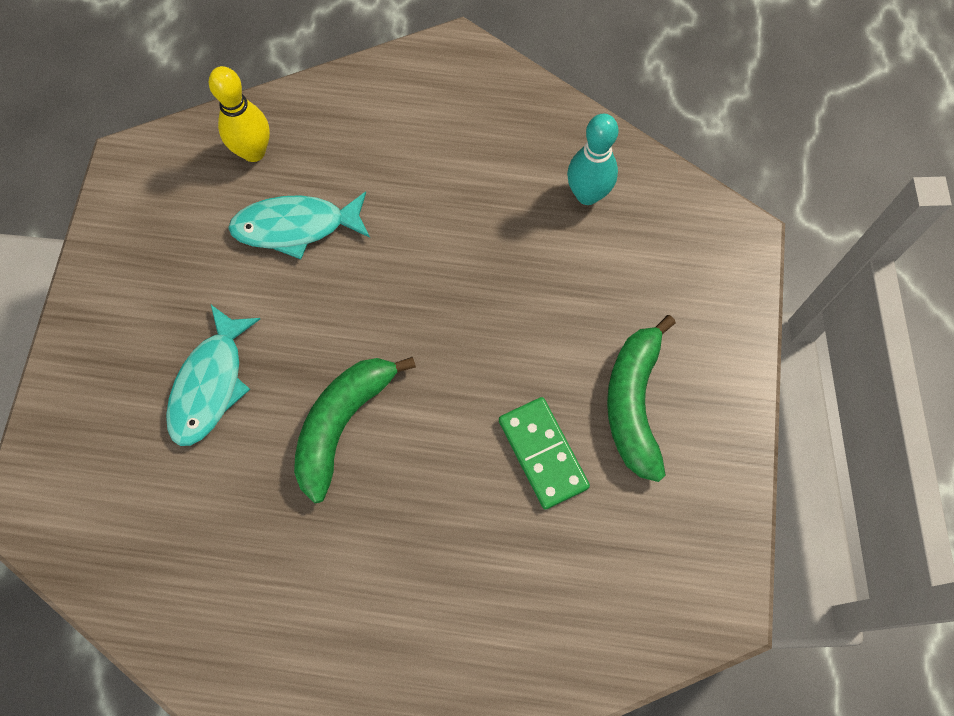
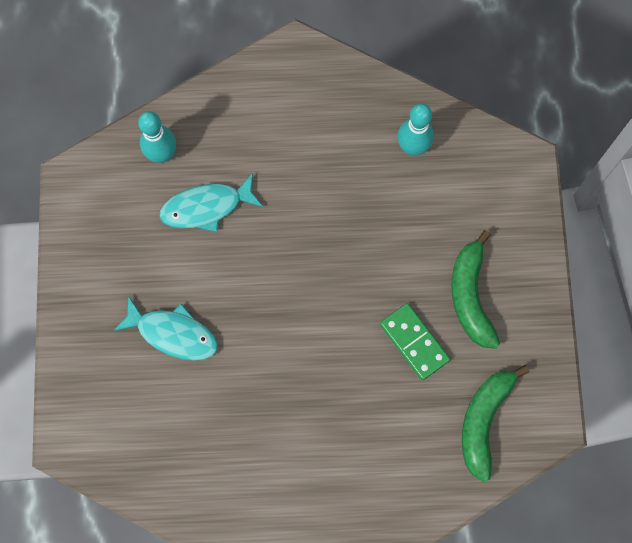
camera: 10 degrees left, 5 degrees up
turquoise fish [166,305,260,446] -> turquoise fish turned 75 degrees counterclockwise [113,296,218,361]
yellow bowling pin [209,66,270,162] -> turquoise bowling pin [138,111,176,163]
green banana [294,357,416,503] -> green banana moved to [462,365,529,482]

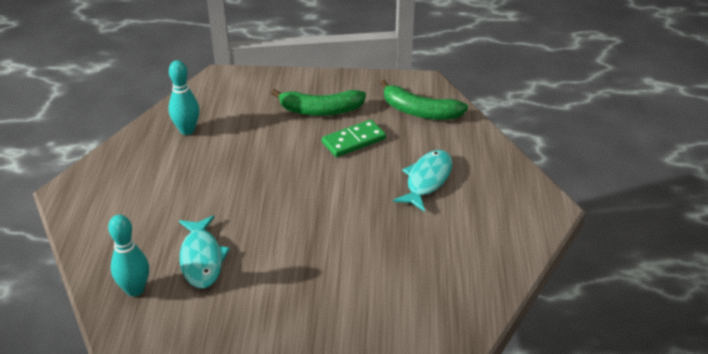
camera: 85 degrees left, 35 degrees down
turquoise fish [113,296,218,361] -> turquoise fish moved to [393,150,453,212]

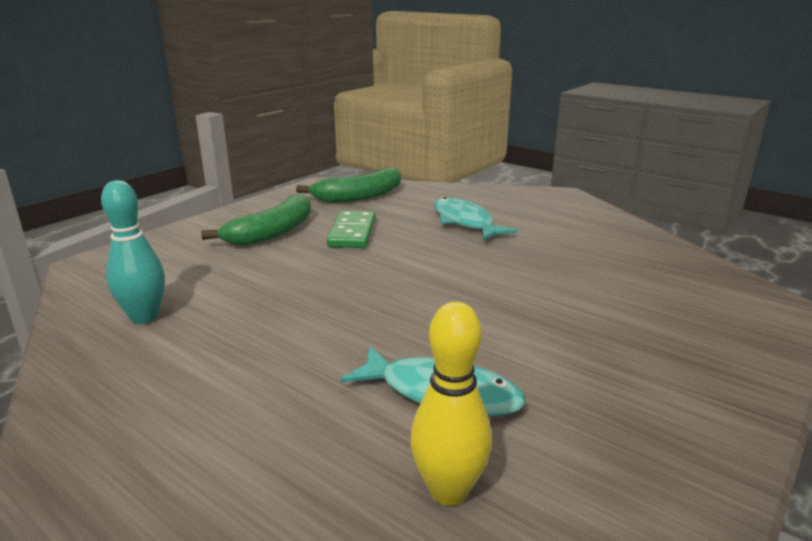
camera: 55 degrees left, 15 degrees down
turquoise bowling pin [108,215,149,296] -> yellow bowling pin [410,302,492,506]

